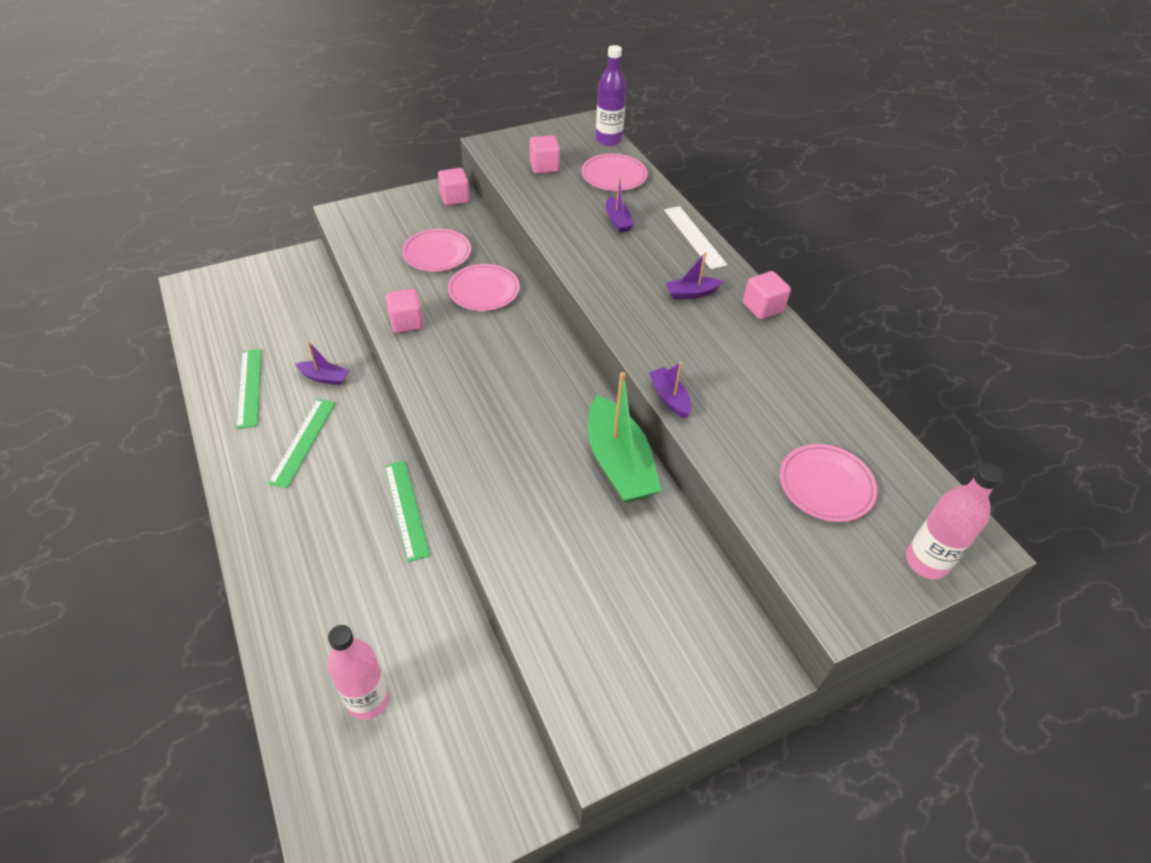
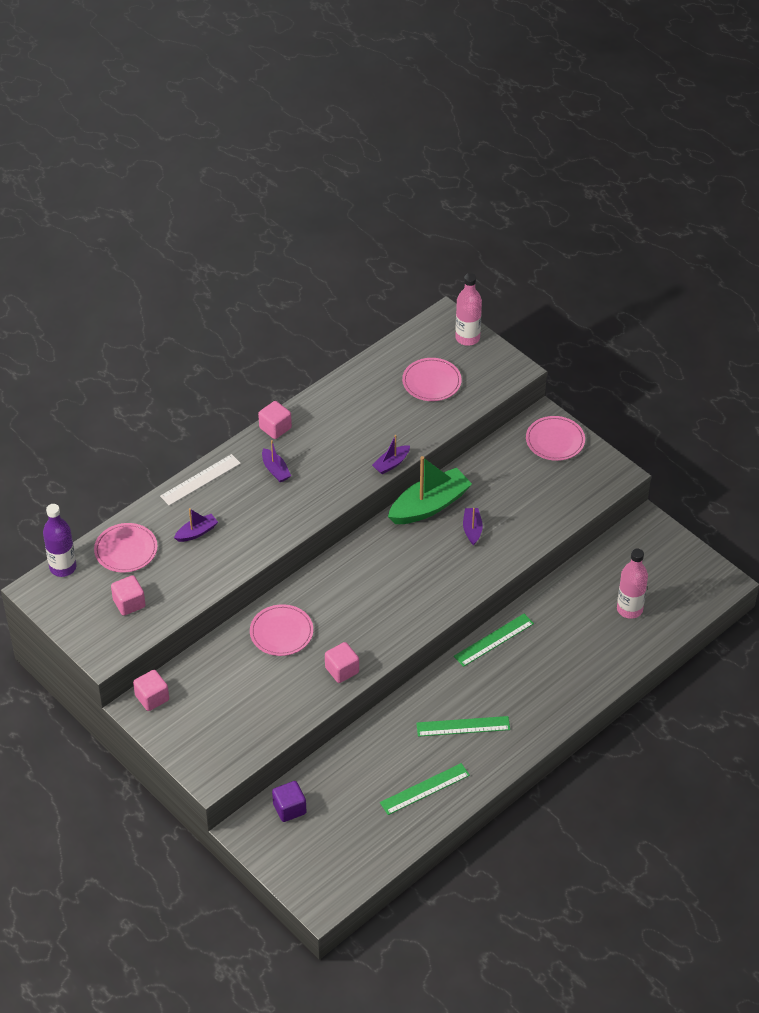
camera: 105 degrees left, 0 degrees up
purple boat [295,341,349,385] -> purple boat moved to [463,508,483,546]
pink plate [402,229,471,272] -> pink plate moved to [526,416,585,461]
none -> purple cube [272,781,307,822]

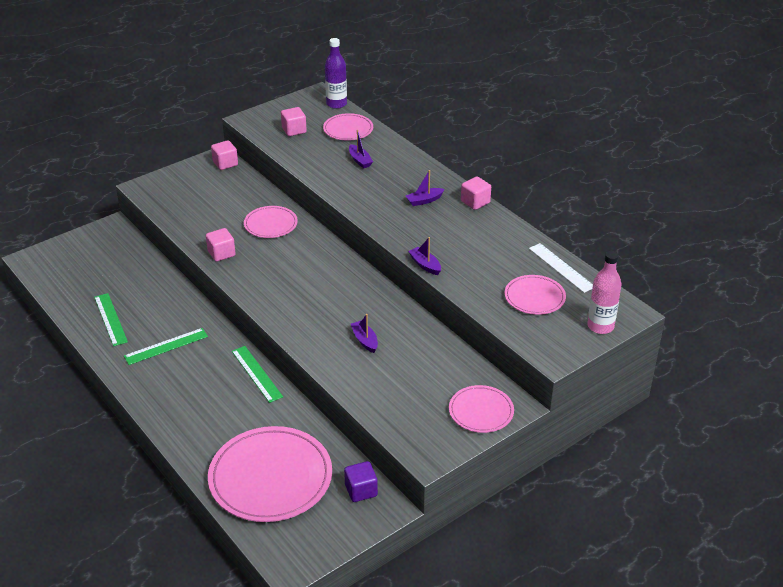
camera: 95 degrees right, 10 degrees down
white ruler [160,454,241,506] -> white ruler moved to [529,243,593,293]
purple cube [272,781,307,822] -> purple cube moved to [344,461,378,502]
green boat [388,456,472,524] -> none
green ruler [416,716,510,737] -> green ruler turned 60 degrees clockwise [124,328,208,365]
purple boat [463,508,483,546] -> purple boat turned 120 degrees counterclockwise [351,314,378,353]
pink bottle [617,549,648,619] -> pink plate [208,426,332,522]

